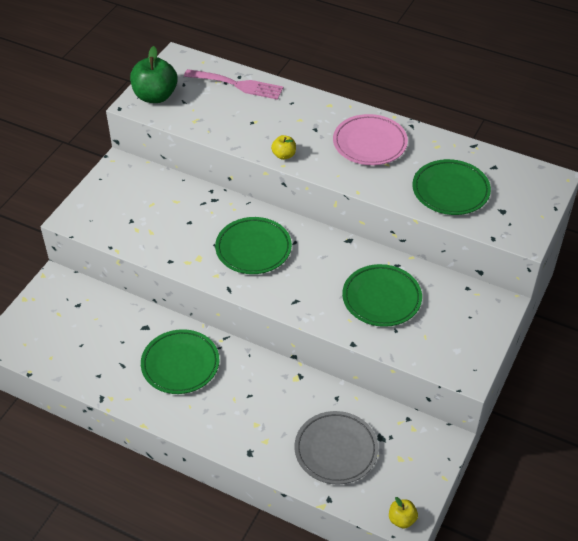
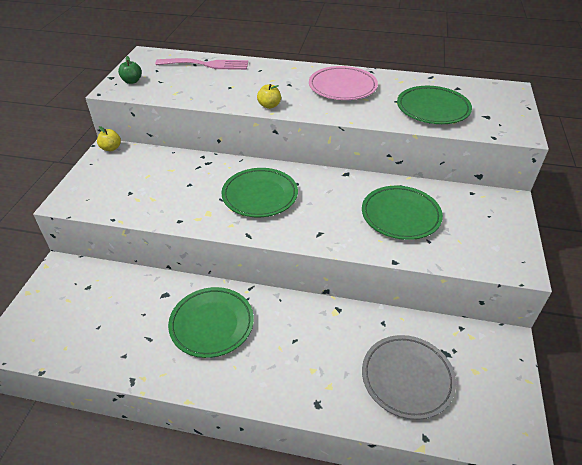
camera: 15 degrees left, 5 degrees down
green apple [130,46,178,103] -> green apple [118,56,142,84], size x0.50
yellow apple [389,497,418,529] -> yellow apple moved to [97,126,121,151]

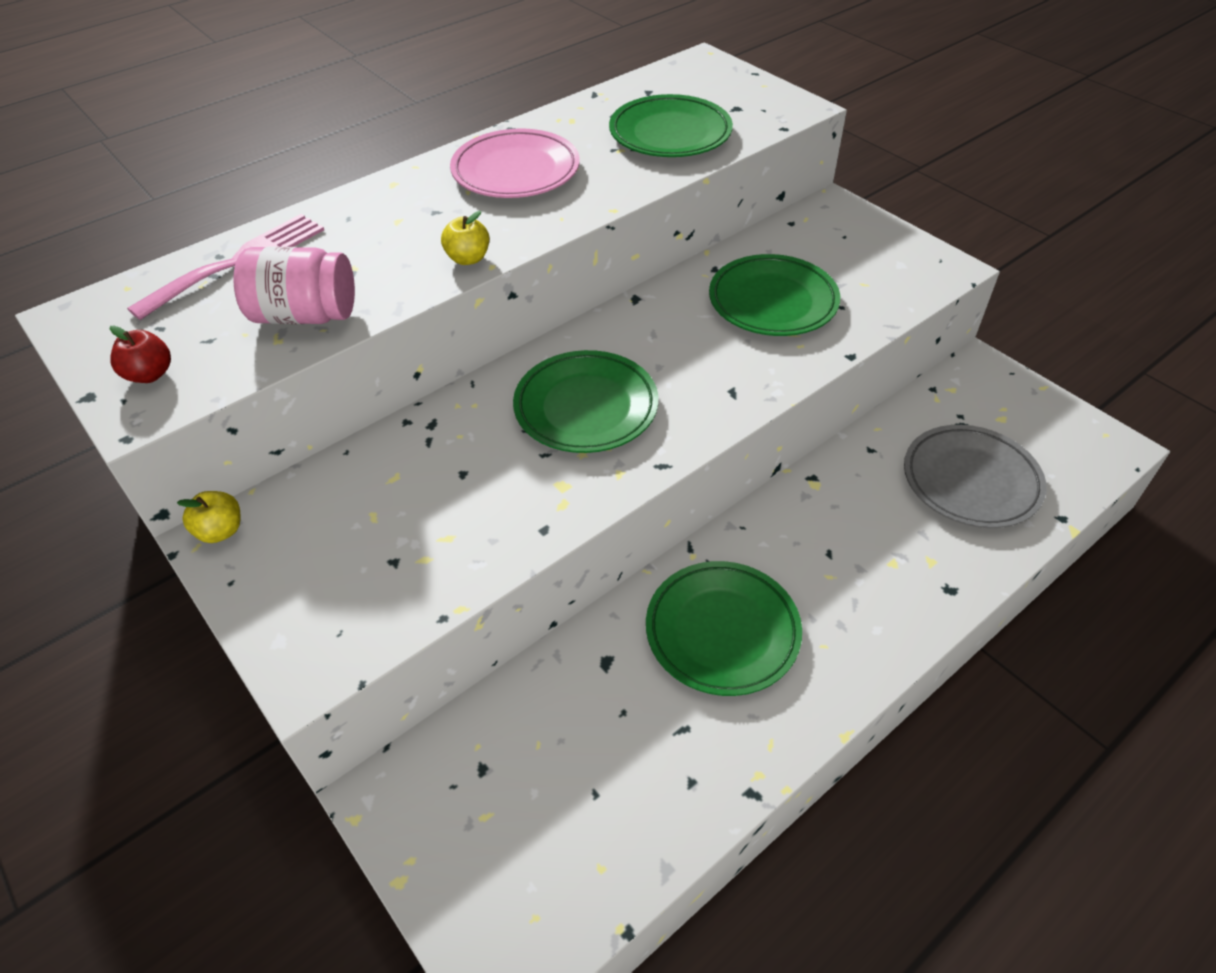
camera: 50 degrees left, 5 degrees up
green apple [118,56,142,84] -> red apple [110,326,171,383]
none -> pink jar [233,247,355,324]

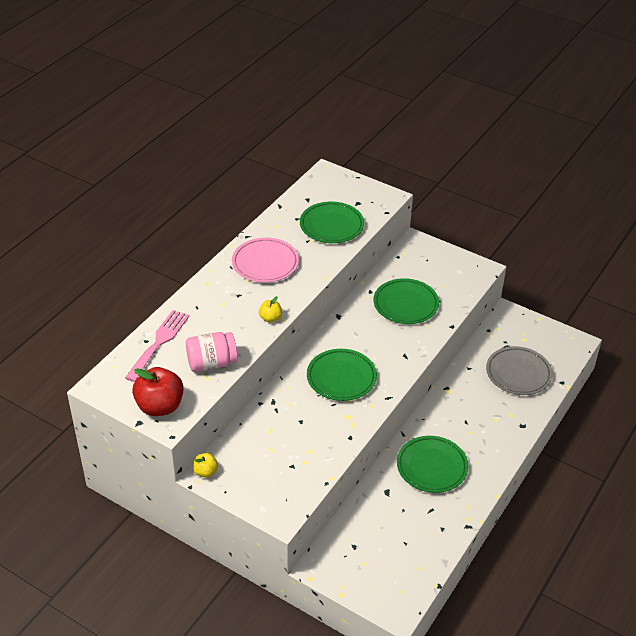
camera: 20 degrees left, 5 degrees down
red apple [110,326,171,383] -> red apple [132,367,184,416], size x1.99

